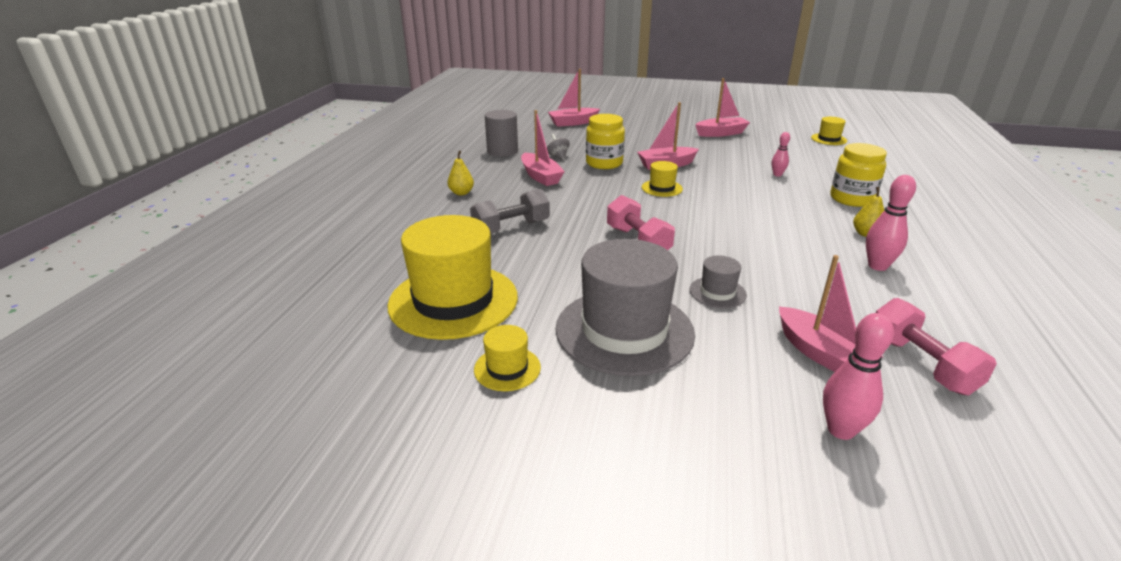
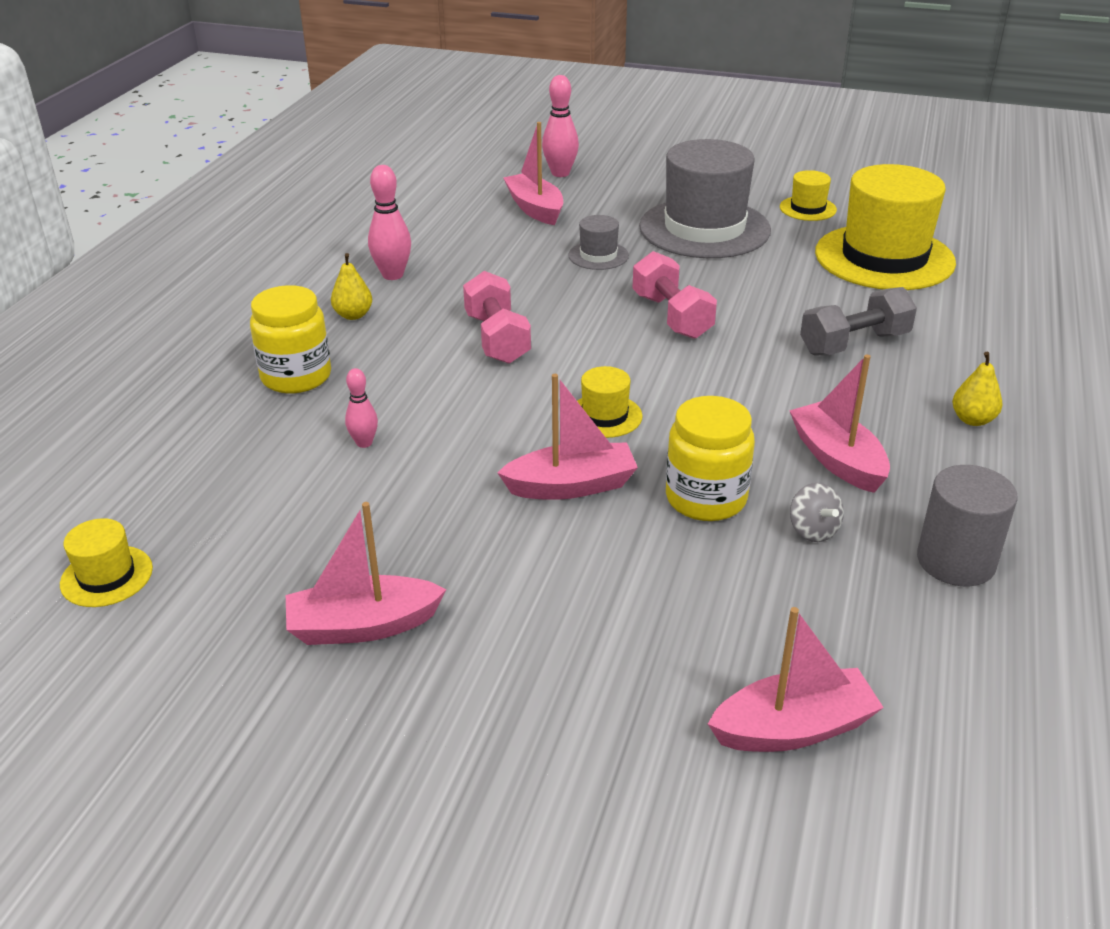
camera: 175 degrees left, 5 degrees up
pink dumbbell [876,298,997,395] -> pink dumbbell moved to [463,271,531,364]

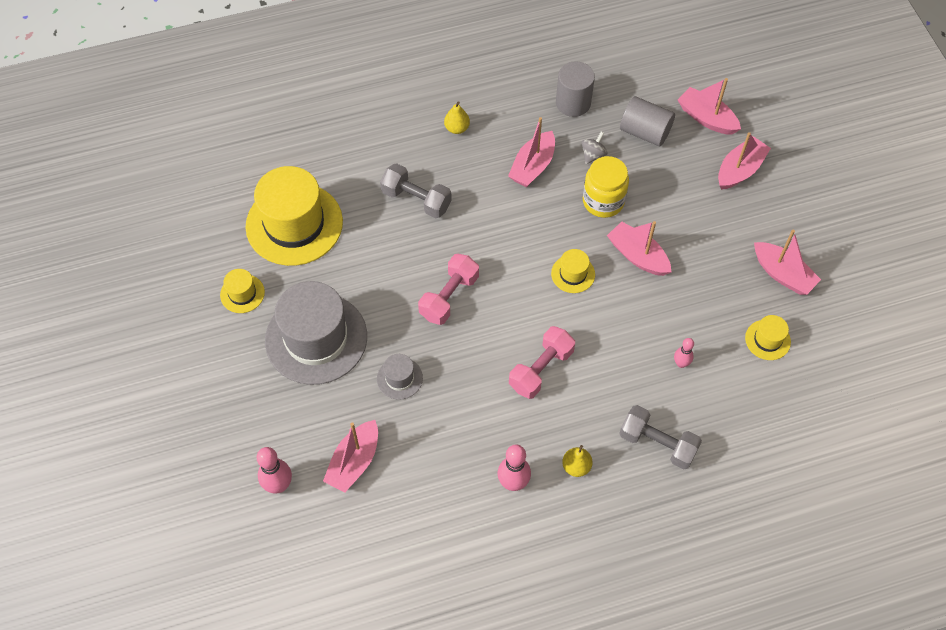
camera: 125 degrees left, 25 degrees up
yellow hat [60,518,153,607] -> yellow hat moved to [745,315,791,360]
yellow jar [250,285,331,394] -> grey dumbbell [619,405,702,469]
none -> grey cylinder [620,96,675,146]
none -> pink boat [718,132,771,190]

